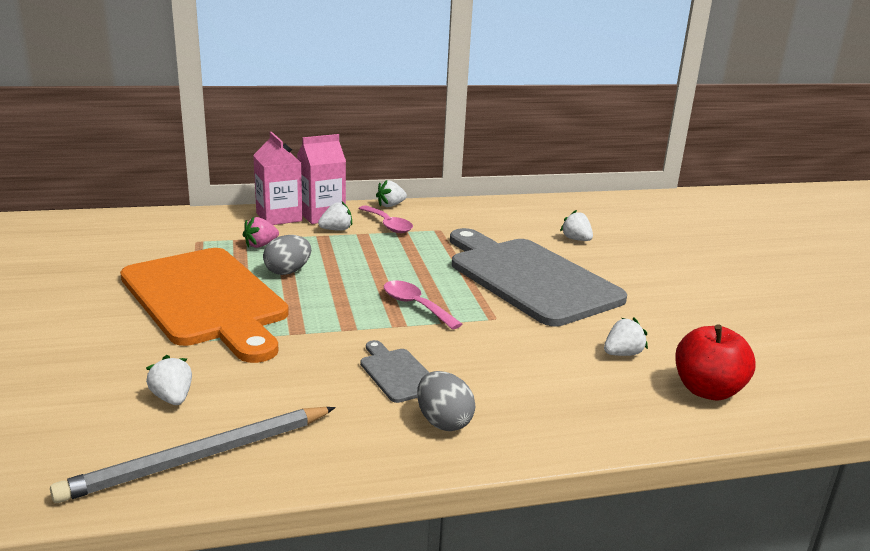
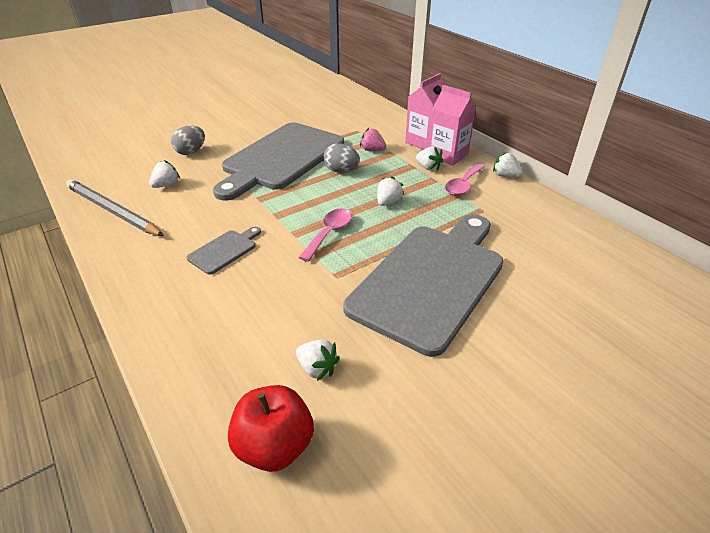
camera: 70 degrees right, 15 degrees up
orange cutting board [120,248,289,363] -> grey cutting board [213,123,344,201]
grey egg [417,371,476,431] -> grey egg moved to [171,125,205,155]
white strawberry [560,210,593,241] -> white strawberry moved to [377,176,404,206]

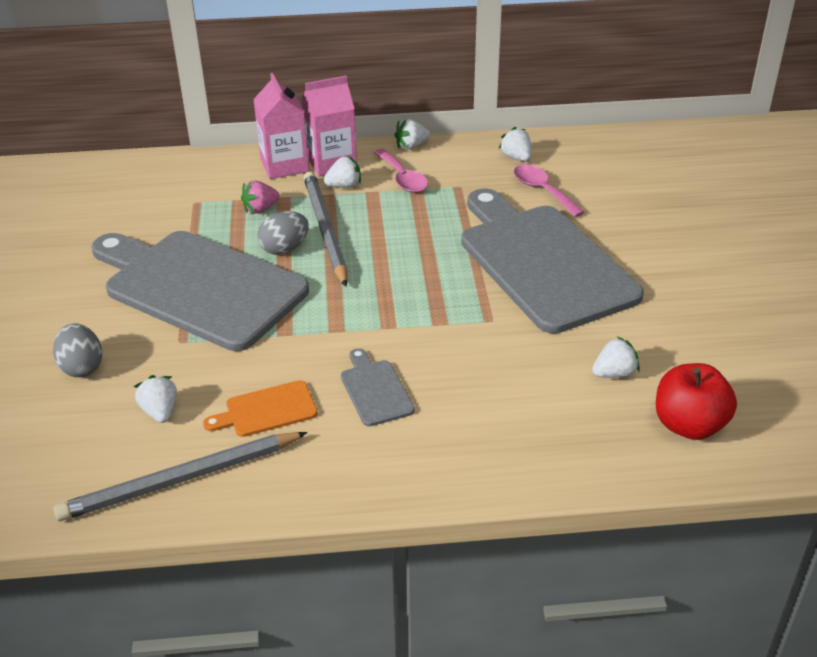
camera: 60 degrees left, 0 degrees up
grey cutting board [213,123,344,201] -> grey cutting board turned 150 degrees clockwise [91,231,309,351]
pink spoon [298,208,352,262] -> pink spoon moved to [514,165,585,217]
white strawberry [377,176,404,206] -> white strawberry moved to [499,127,531,161]
none -> orange cutting board [203,380,318,437]
none -> grey pencil [304,171,347,287]

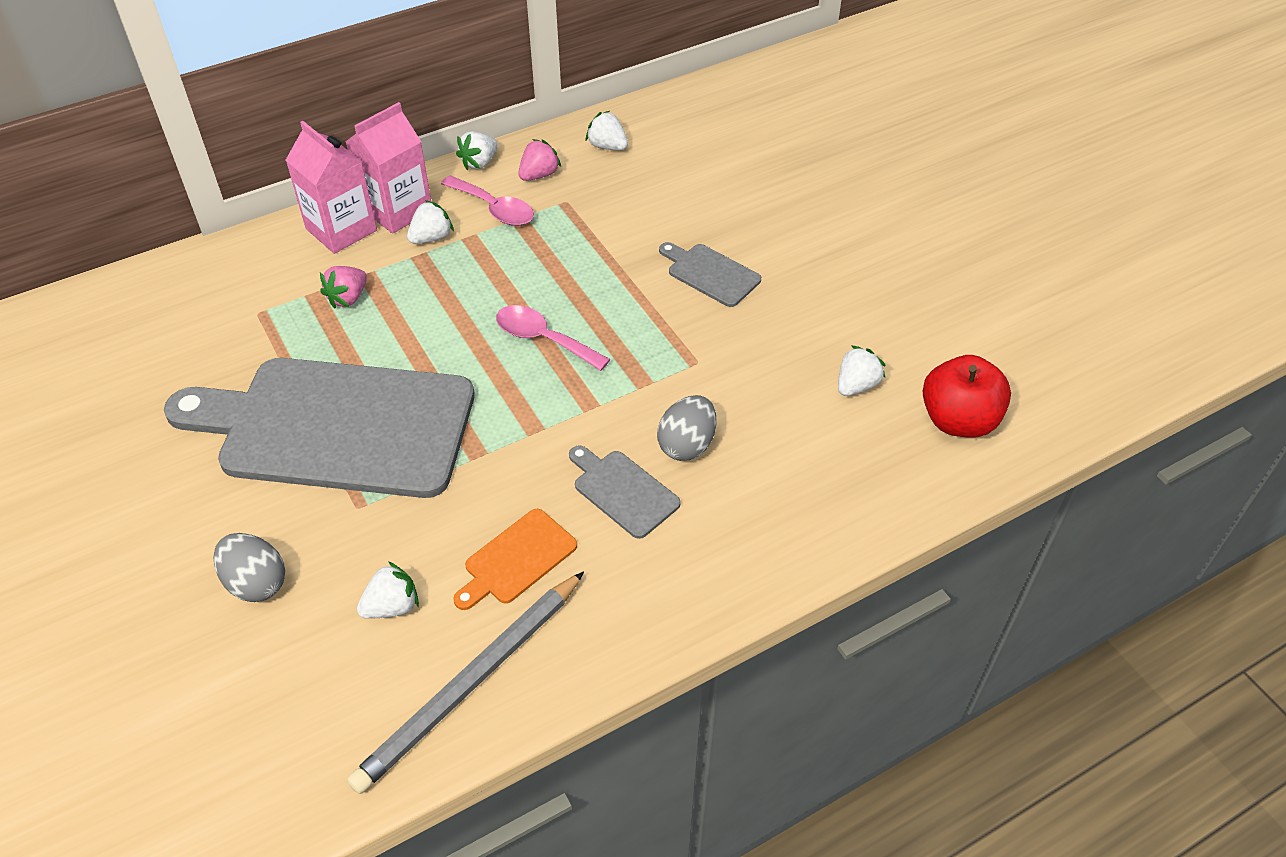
camera: 25 degrees left, 10 degrees up
white strawberry [134,375,177,423] -> white strawberry turned 105 degrees clockwise [357,561,419,619]
grey egg [257,211,309,255] -> grey egg moved to [657,395,716,461]
grey pencil [304,171,347,287] -> none
grey cutting board [461,188,644,334] -> grey cutting board [659,242,761,307], size x0.40
pink spoon [514,165,585,217] -> pink spoon moved to [496,305,610,371]
none -> pink strawberry [518,139,561,181]

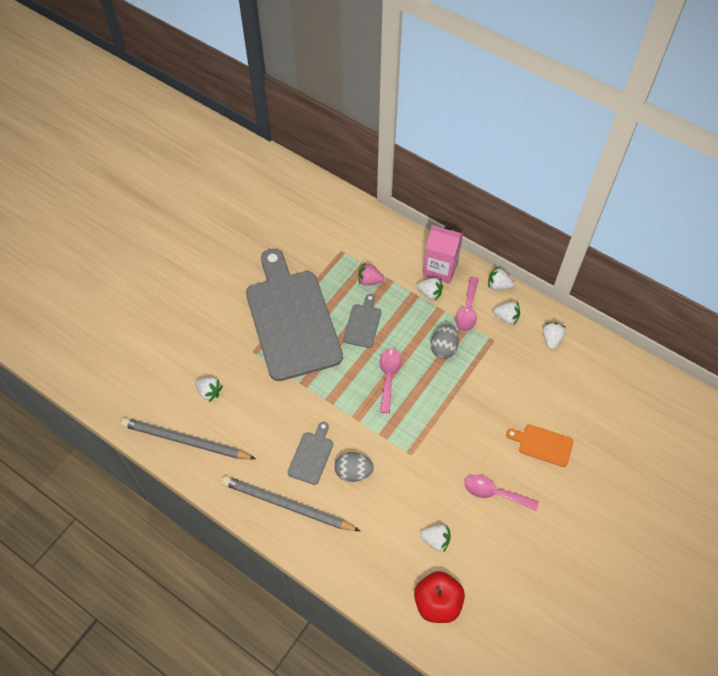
camera: 65 degrees right, 10 degrees up
grey egg [214,533,285,602] -> grey egg moved to [431,324,459,359]
pink carton [286,121,377,254] -> none
orange cutting board [453,509,577,610] -> orange cutting board moved to [506,425,573,467]
pink strawberry [518,139,561,181] -> white strawberry [493,302,520,325]
grey cutting board [659,242,761,307] -> grey cutting board moved to [343,294,381,348]
none -> grey pencil [222,476,360,531]
none -> pink spoon [464,475,539,511]

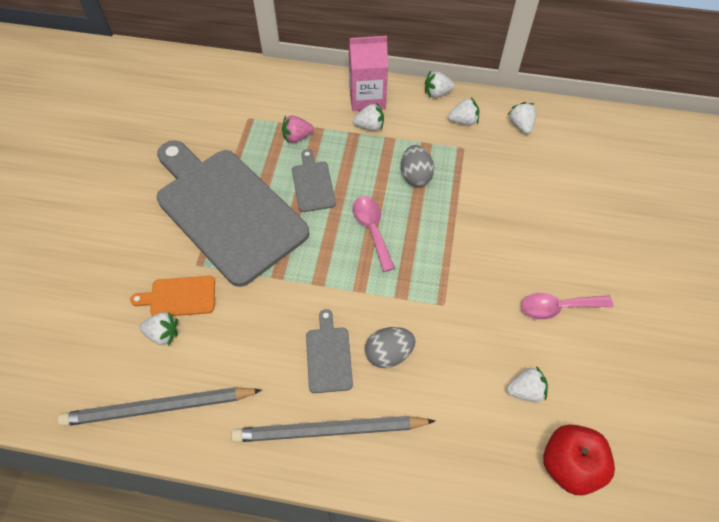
camera: 25 degrees left, 0 degrees up
pink spoon [455,277,479,331] -> none
orange cutting board [506,425,573,467] -> orange cutting board moved to [130,276,215,316]

